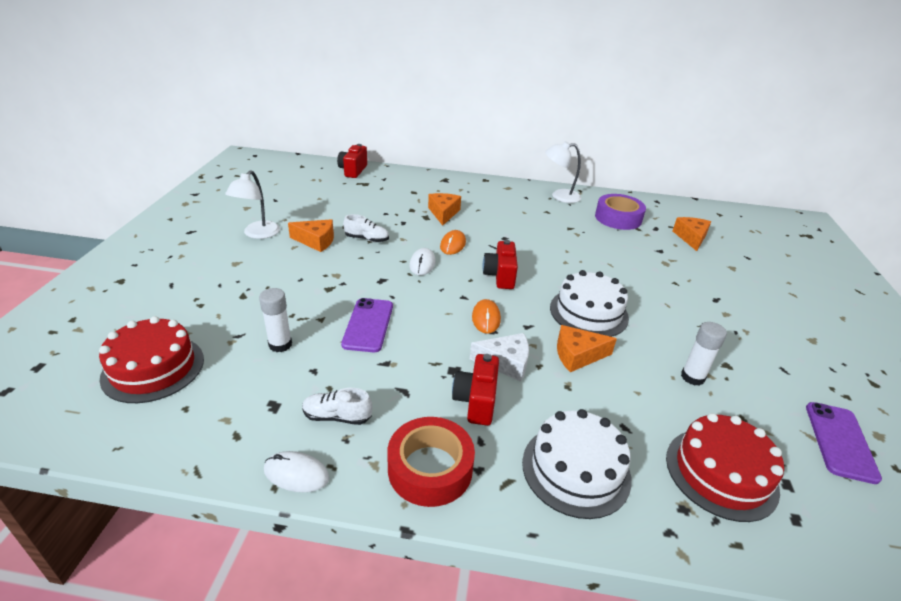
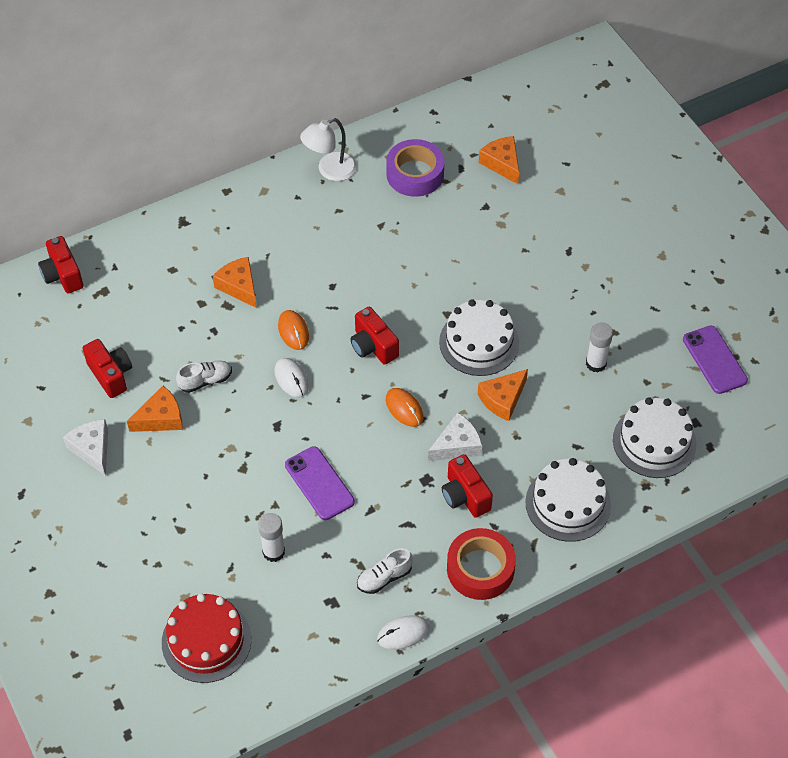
camera: 35 degrees left, 20 degrees up
white lamp [225,170,280,239] -> white cheese [63,419,108,476]
red cake [666,413,784,522] -> white cake [613,397,696,478]
none -> red camera [83,339,132,398]

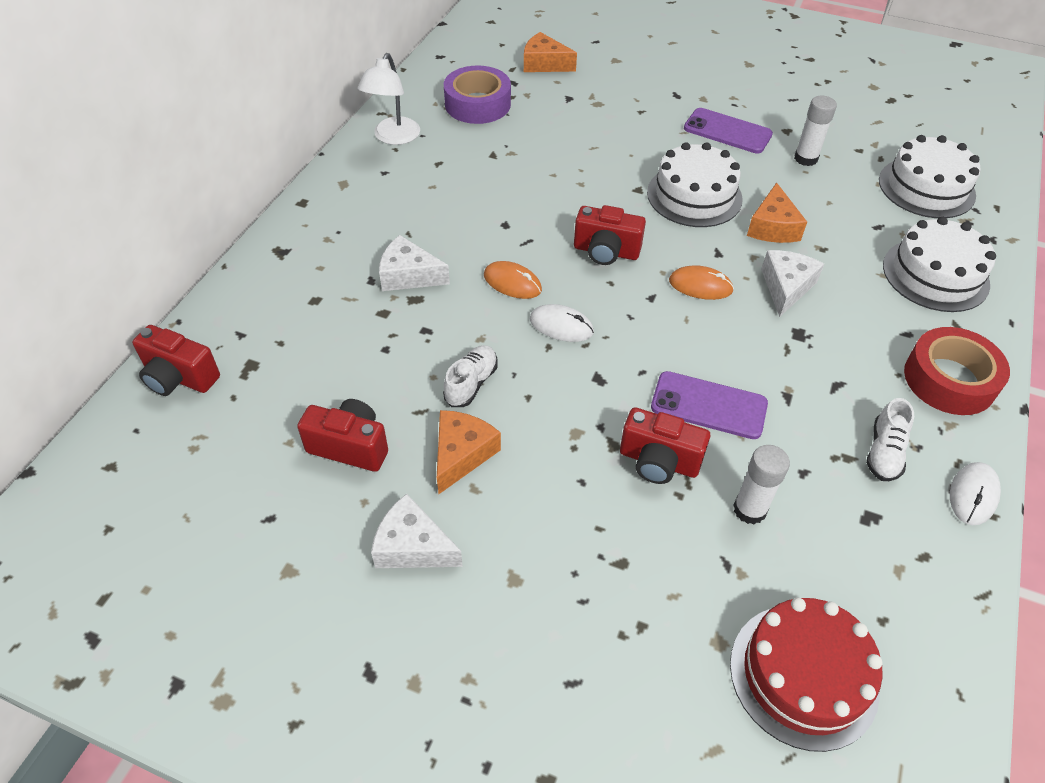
camera: 40 degrees left, 5 degrees down
orange cheese [213,257,257,308] -> white cheese [379,235,450,291]
red camera [442,454,493,518] -> red camera moved to [620,407,710,484]
purple phone [683,326,748,394] -> purple phone moved to [684,108,773,154]

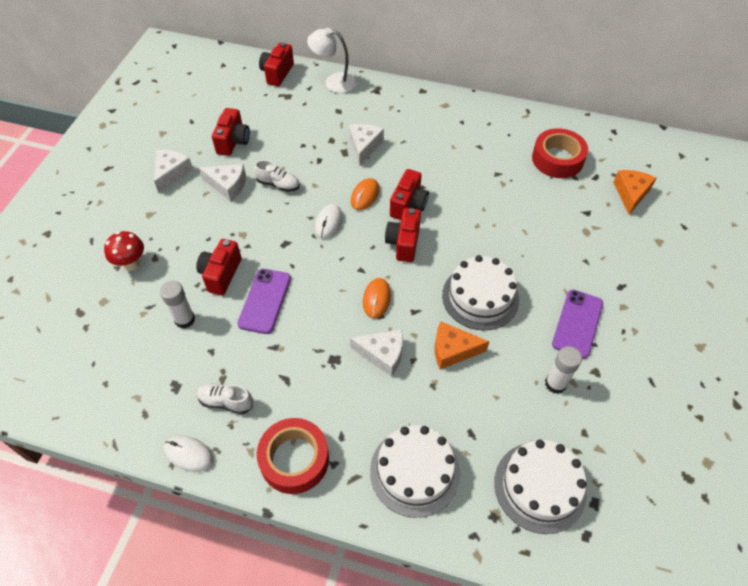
camera: 85 degrees right, 5 degrees up
white lamp [357,53,420,145] -> white lamp moved to [307,28,357,93]
orange cheese [437,410,501,494] -> white cheese [199,164,246,202]
purple tape [444,66,511,124] -> red tape [532,128,588,178]
red cake [730,598,883,752] -> none
none -> red mushroom [104,231,144,271]
none -> red camera [390,169,429,220]

